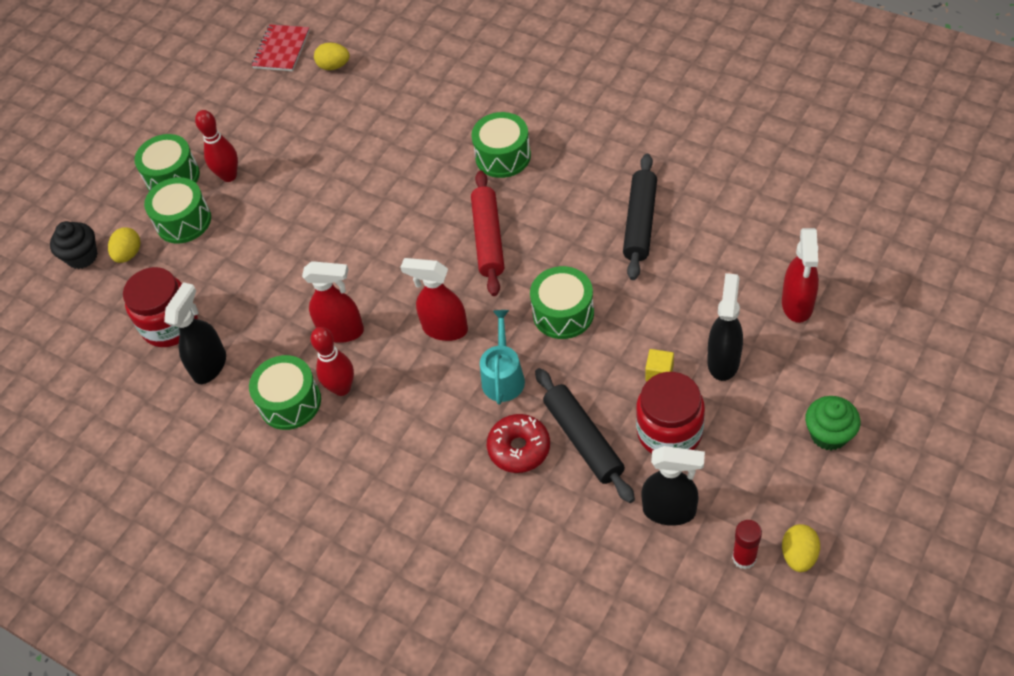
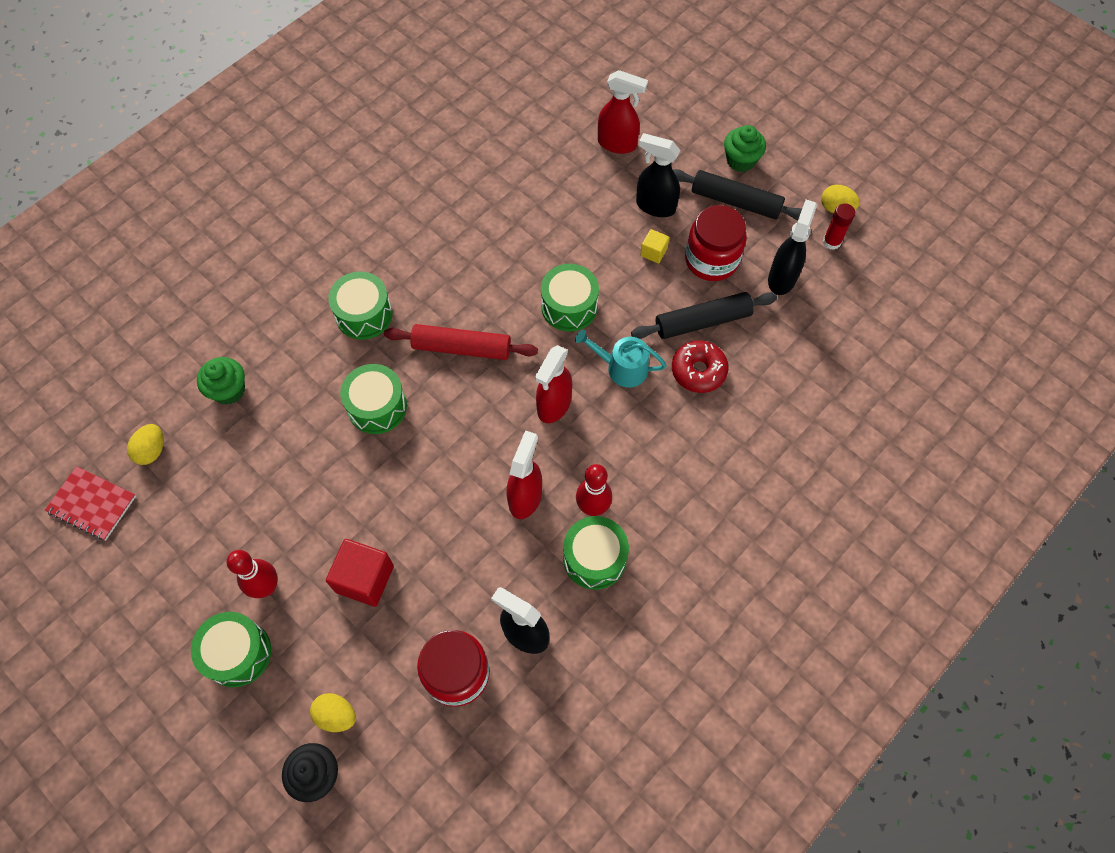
camera: 85 degrees left, 10 degrees up
green drum [144,177,211,244] -> green drum moved to [340,364,407,434]
black rolling pin [623,154,657,280] -> black rolling pin moved to [673,169,802,220]
none -> green cupcake [197,357,245,405]
none -> red cube [326,539,394,607]

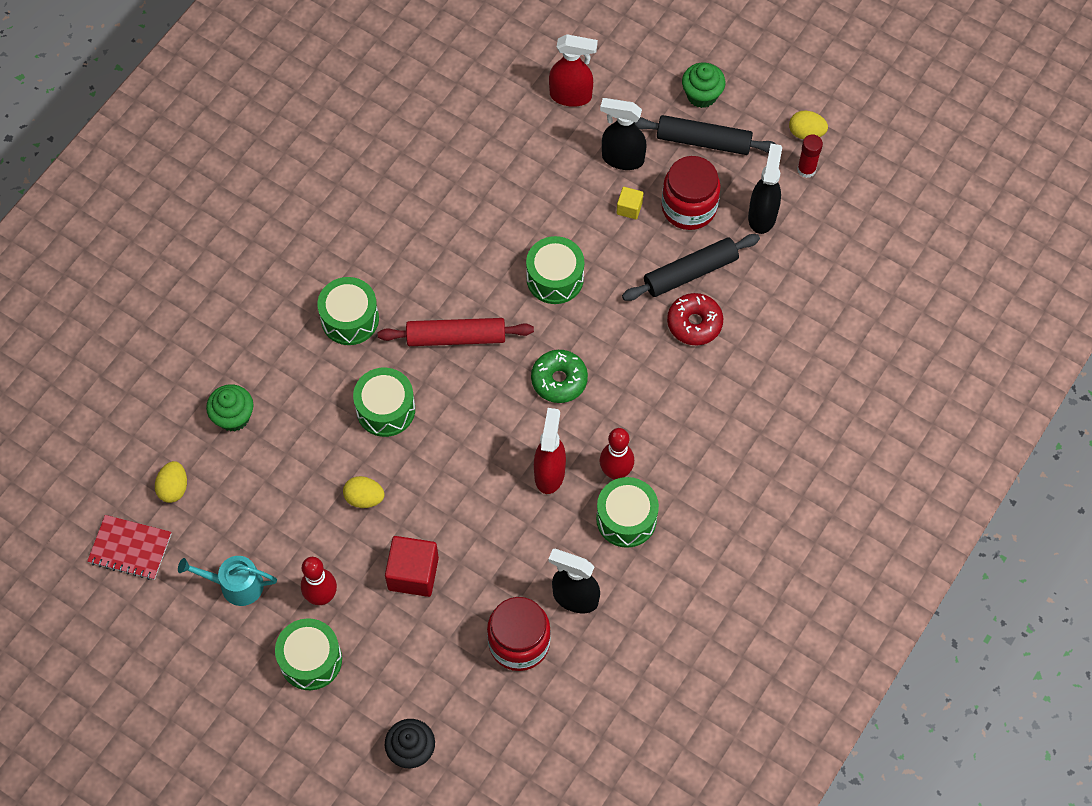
camera: 10 degrees left, 0 degrees up
yellow egg [310,693,356,732] -> yellow egg moved to [343,476,385,508]
red spray bottle [535,345,572,423] -> green donut [531,350,588,403]
turquoise watering can [575,330,667,388] -> turquoise watering can moved to [178,556,277,606]

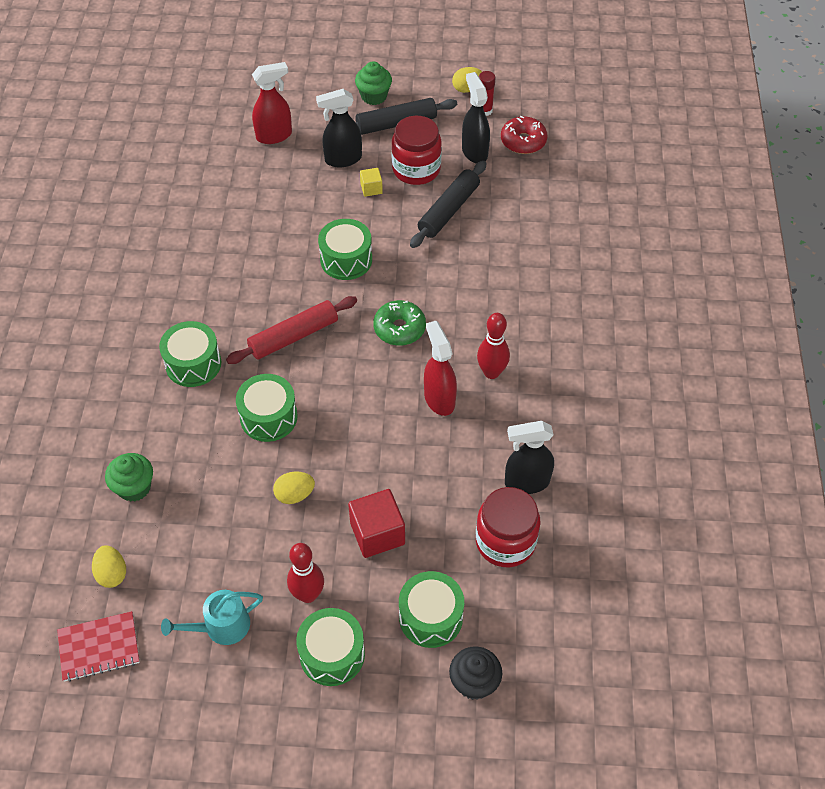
camera: 30 degrees left, 10 degrees down
green drum [596,477,659,548] -> green drum moved to [399,571,464,648]
red donut [667,293,723,345] -> red donut moved to [501,116,548,154]

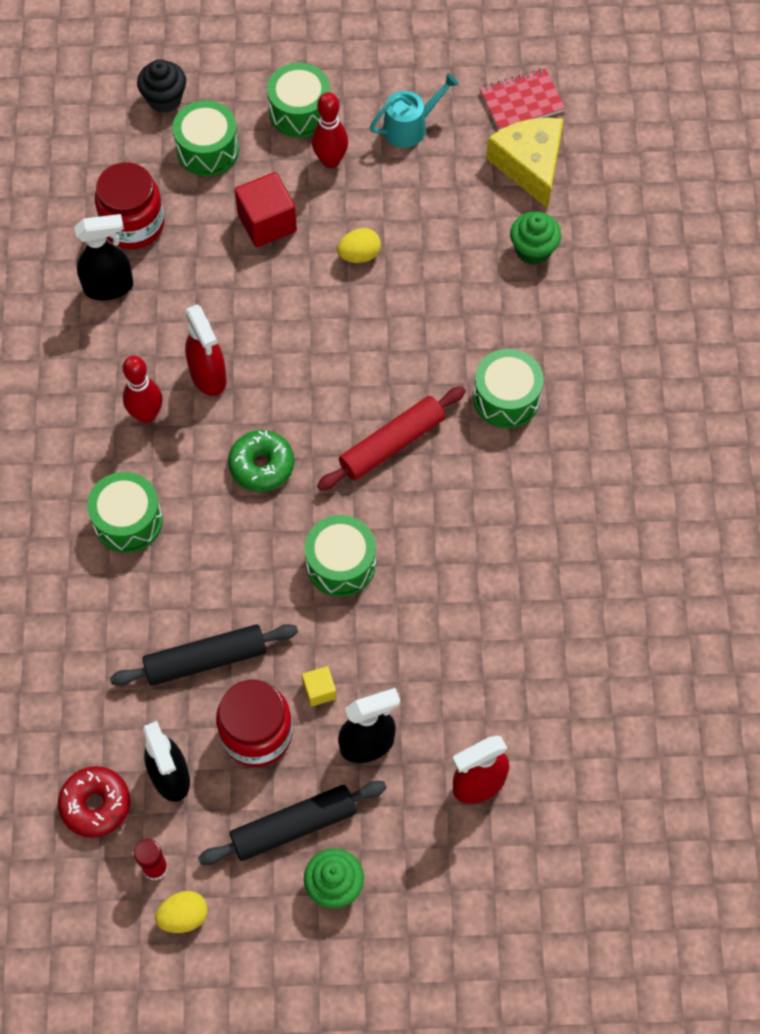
camera: 175 degrees right, 10 degrees up
yellow egg [92,545,126,588] -> yellow cheese [486,117,564,208]
green drum [236,374,298,442] -> green drum moved to [87,472,163,553]
black rolling pin [410,161,486,248] -> black rolling pin turned 45 degrees clockwise [110,624,298,686]

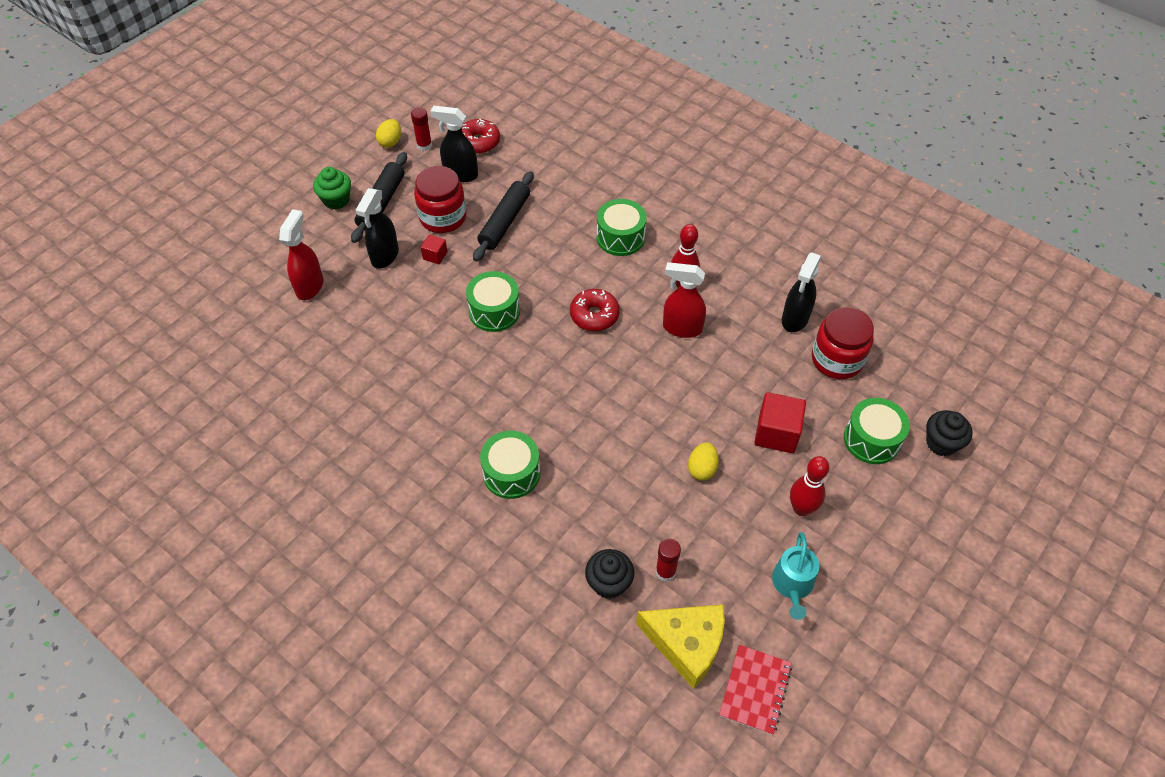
camera: 130 degrees right, 10 degrees down
green donut [228,430,294,492] -> red donut [570,289,620,331]
green drum [267,63,330,138] -> none
yellow cube [302,666,336,707] -> red cube [421,235,448,264]
red rolling pin [317,386,466,491] -> none
green cupcake [510,211,561,265] -> black cupcake [585,549,634,599]
none -> red glue stick [655,539,681,582]

